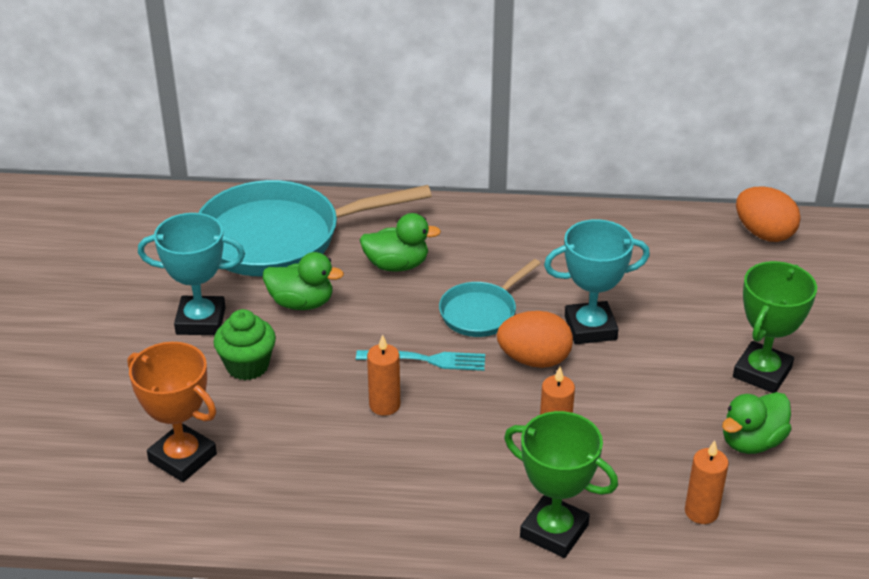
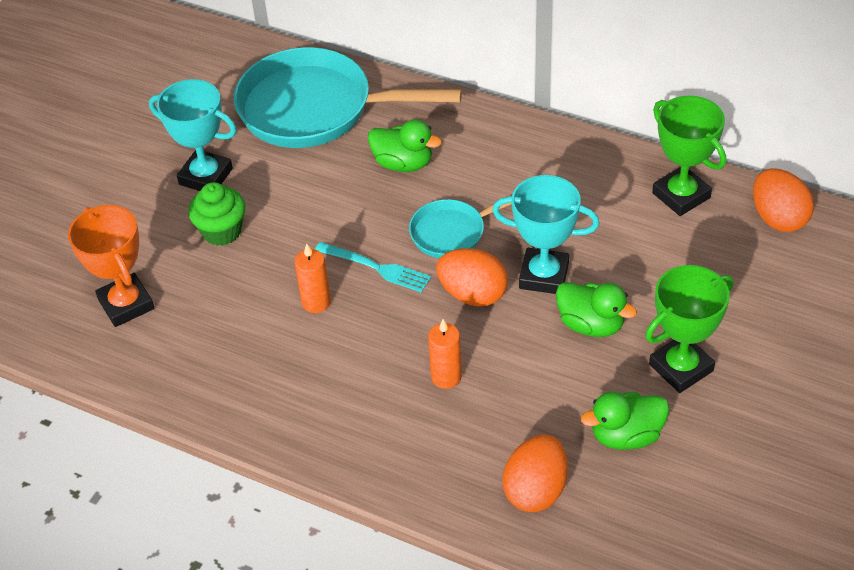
camera: 25 degrees right, 10 degrees up
green duck [263,252,344,310] -> green duck moved to [556,282,637,337]
green trophy [504,411,618,558] -> green trophy moved to [652,96,726,216]
orange candle [685,440,729,524] -> orange egg [502,435,568,512]

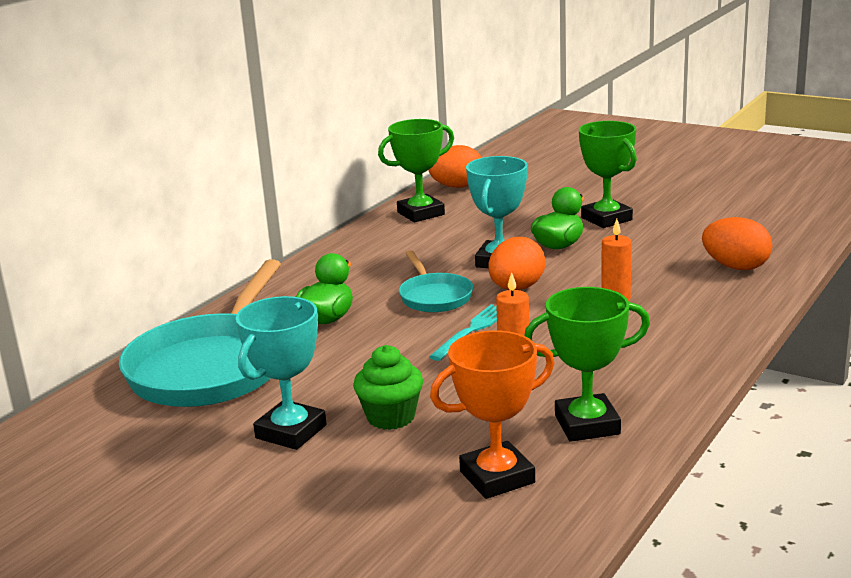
camera: 85 degrees left, 25 degrees down
green duck [581,391,669,450] -> none
none -> green trophy [524,287,650,442]

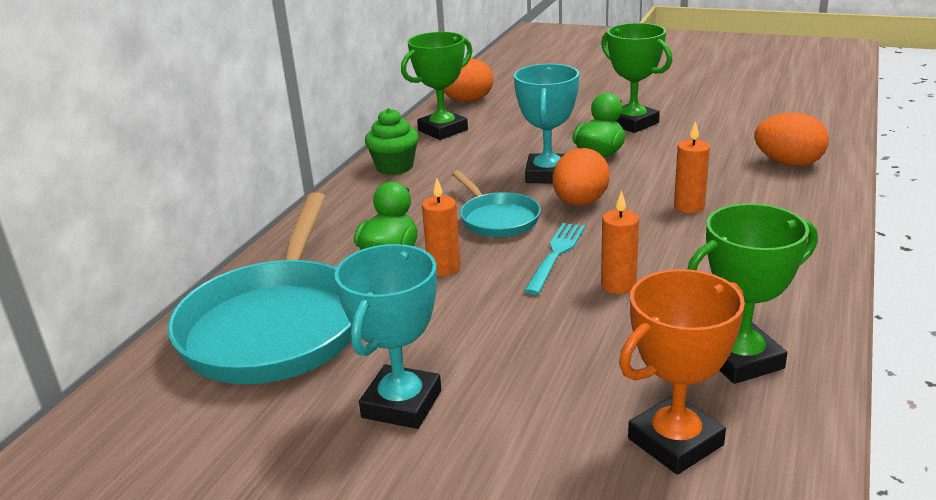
camera: 10 degrees left, 5 degrees up
green cupcake [353,345,423,430] -> green cupcake moved to [365,108,419,175]
none -> orange candle [422,178,461,276]

